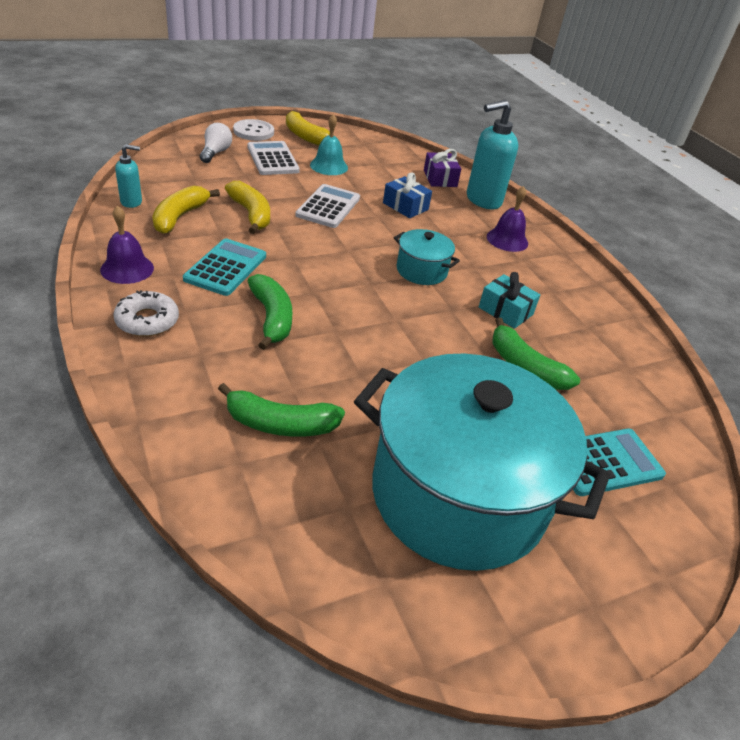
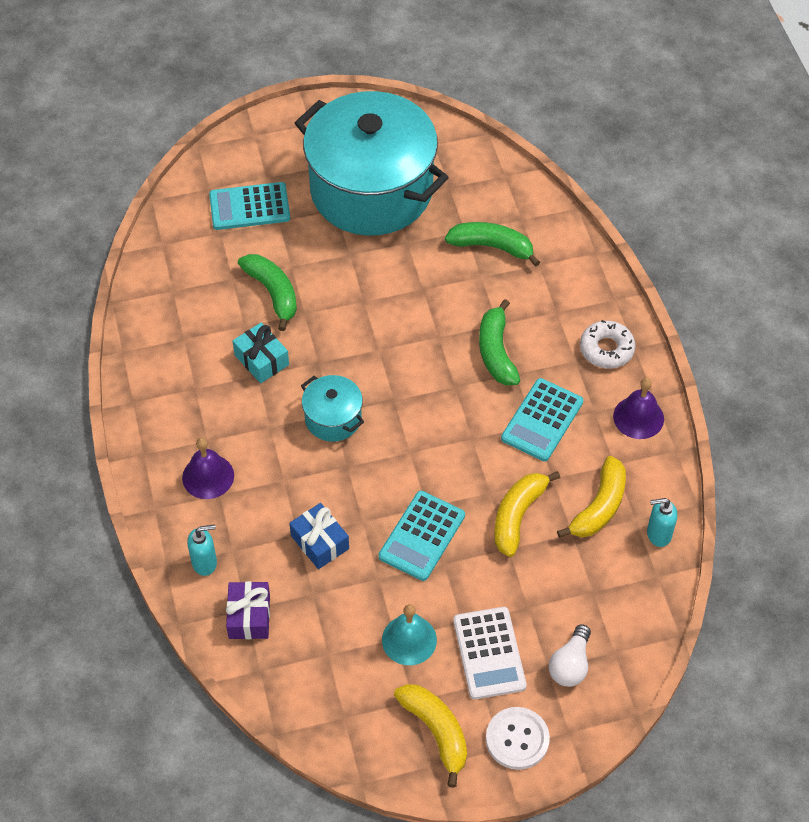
camera: 165 degrees left, 15 degrees up
yellow banana [225,181,270,234] -> yellow banana turned 45 degrees clockwise [494,471,560,557]
white calculator [295,184,360,228] -> turquoise calculator [379,491,465,581]
turquoise soap dispenser [467,100,518,209] -> turquoise soap dispenser [187,524,217,576], size x0.53

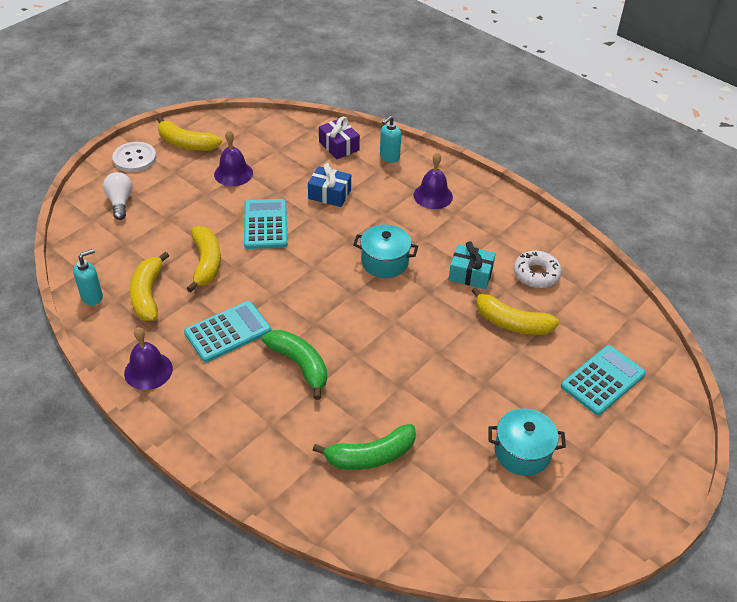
camera: 145 degrees right, 10 degrees down
green banana [238,254,297,331] -> yellow banana [472,287,559,335]
turquoise pot [295,91,449,236] -> turquoise pot [488,408,566,476], size x0.42
turquoise bell [382,604,437,665] -> purple bell [214,130,253,186]
white calculator [453,607,527,699] -> none
turquoise calculator [501,378,583,461] -> turquoise calculator turned 60 degrees clockwise [184,301,271,362]
white donut [580,320,636,368] -> white donut moved to [514,251,562,288]

